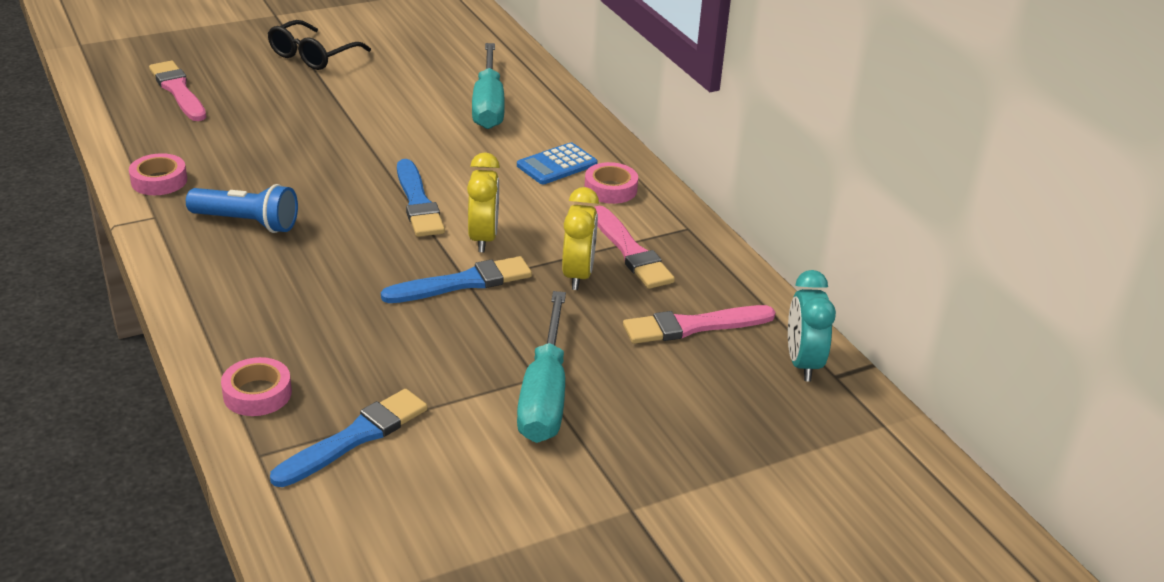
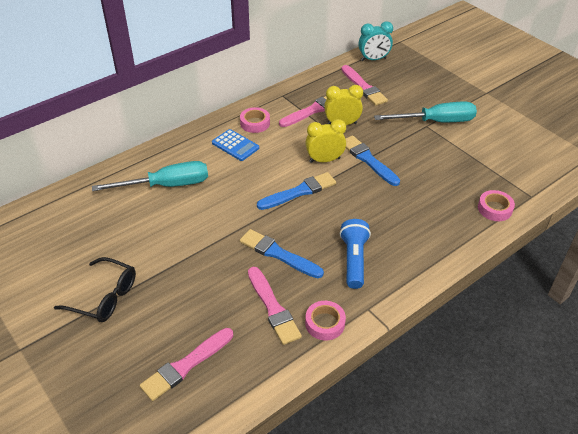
camera: 100 degrees left, 10 degrees up
blue brush [270,389,428,487] -> blue brush moved to [240,229,324,278]
none -> pink brush [248,267,302,345]

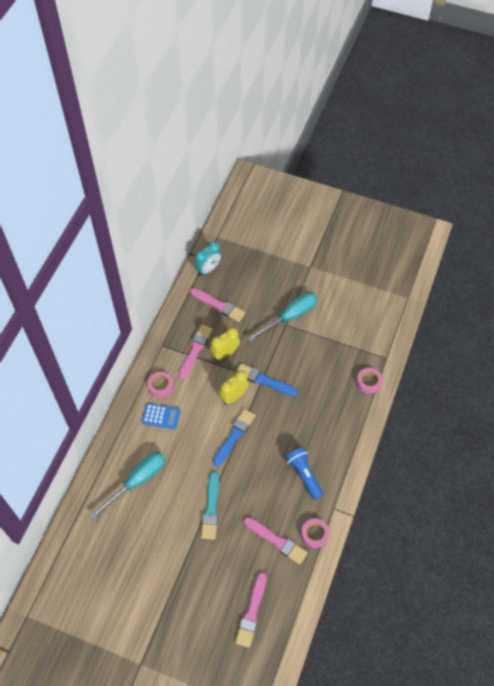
camera: 30 degrees left, 15 degrees up
black glasses [54,257,136,322] -> none
blue brush [240,229,324,278] -> none
none -> turquoise brush [201,471,219,539]

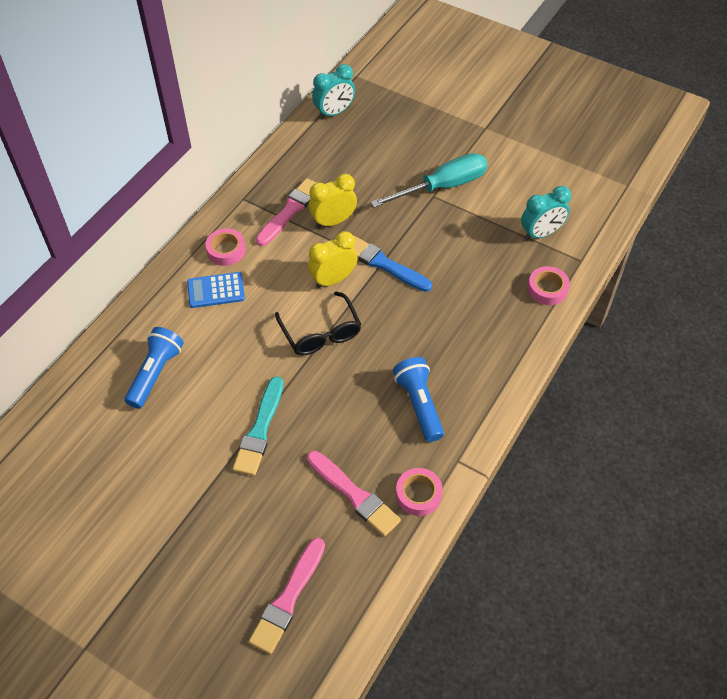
camera: 10 degrees right, 5 degrees down
turquoise screwdriver [90,451,166,520] -> blue flashlight [125,327,184,409]
blue calculator [142,403,181,429] -> blue calculator turned 150 degrees clockwise [187,272,245,308]
pink brush [190,288,245,322] -> none
blue brush [213,409,256,467] -> black glasses [275,292,361,356]
none -> turquoise clock [521,186,571,240]

